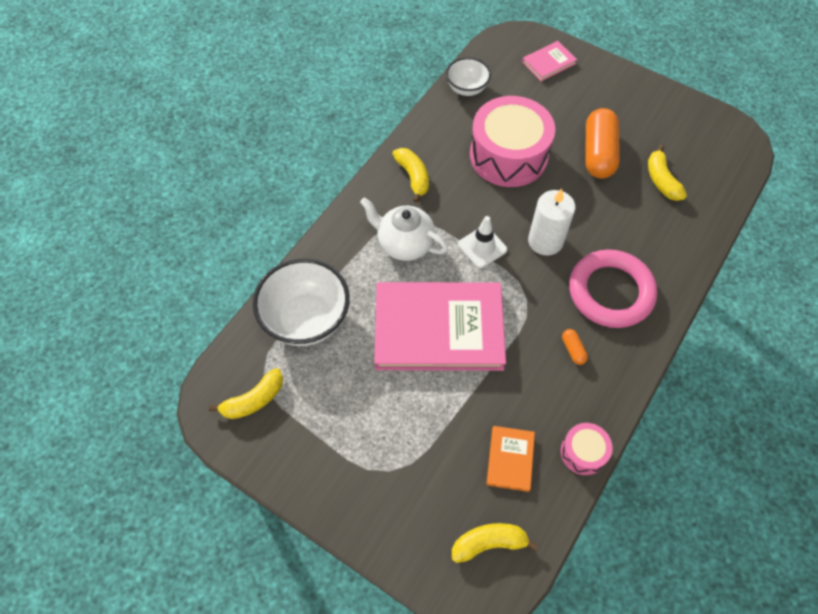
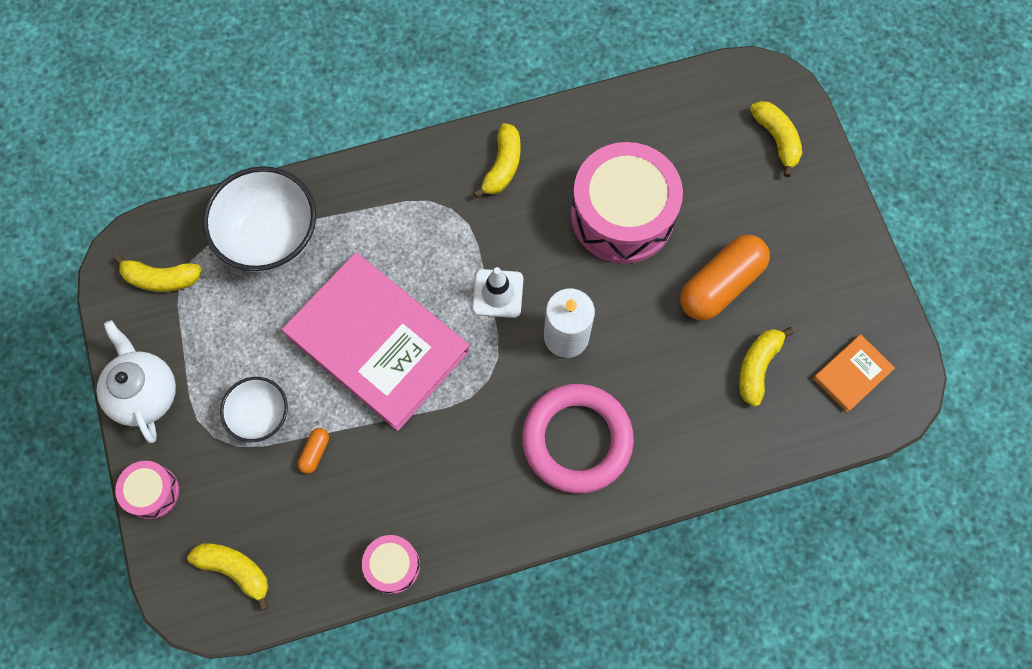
camera: 40 degrees right, 10 degrees up
white teapot [360,198,448,261] -> white teapot moved to [97,320,176,443]
white bowl [446,57,491,96] -> white bowl moved to [220,377,288,442]
orange book [486,426,535,492] -> orange book moved to [813,334,895,413]
pink book [522,41,577,81] -> yellow banana [750,101,802,177]
orange capsule [562,329,588,365] -> orange capsule moved to [298,428,329,474]
none -> pink drum [115,461,179,519]

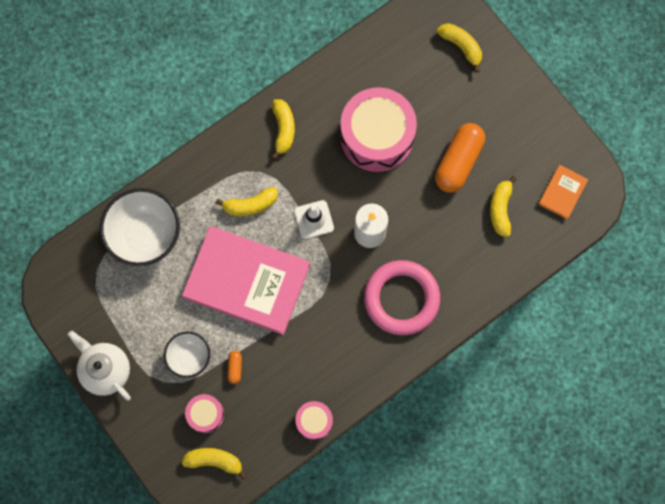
camera: 20 degrees left, 5 degrees up
yellow banana [113,254,202,292] -> yellow banana moved to [215,187,278,216]
pink drum [115,461,179,519] -> pink drum moved to [185,394,224,433]

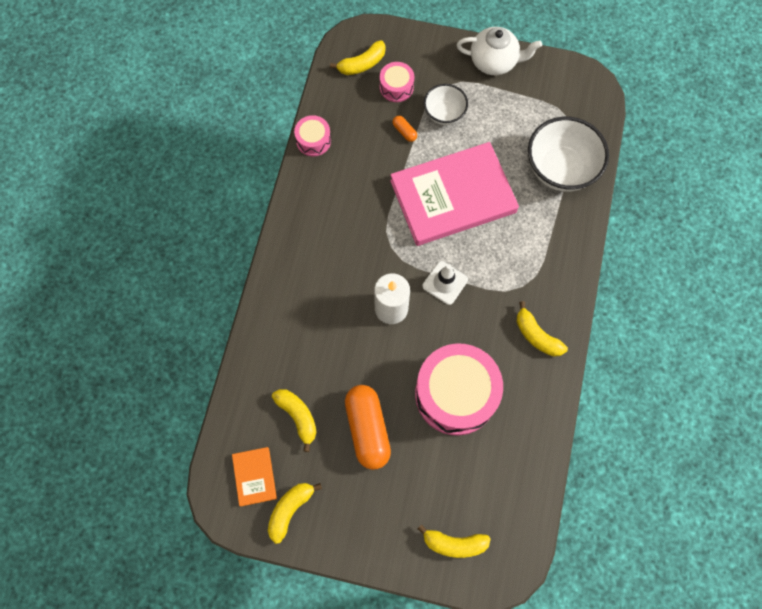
camera: 140 degrees right, 5 degrees down
yellow banana [215,187,278,216] -> yellow banana moved to [268,483,322,544]
pink ring [364,260,440,335] -> none

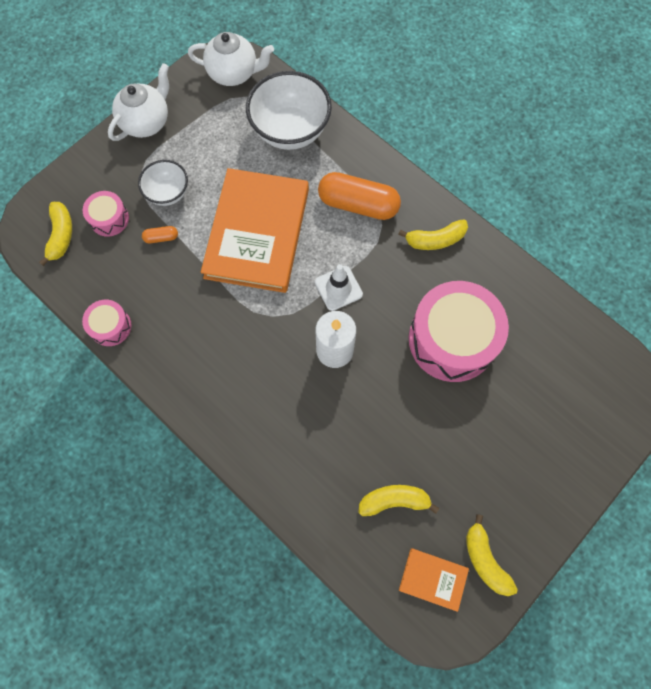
camera: 60 degrees left, 0 degrees up
orange capsule [345,385,391,470] -> orange capsule moved to [318,172,401,220]
pink book [390,142,519,246] -> orange book [201,168,309,293]
yellow banana [418,524,491,558] -> none
none -> white teapot [188,32,274,86]

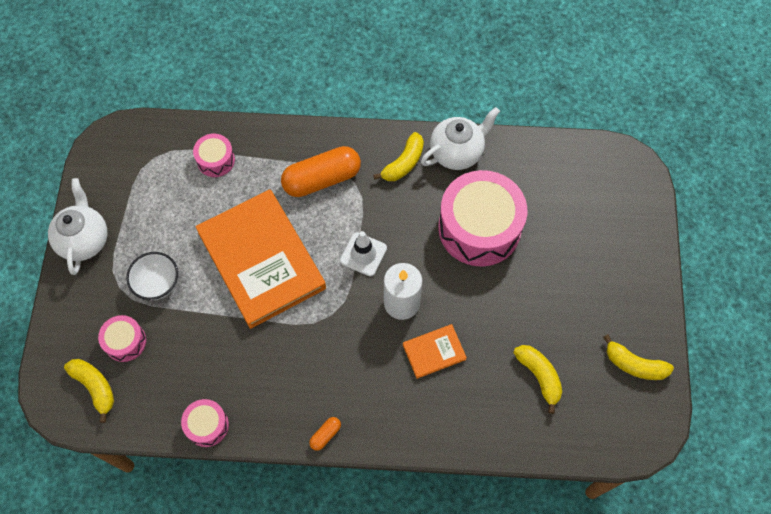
camera: 40 degrees left, 5 degrees down
orange capsule [142,226,178,243] -> orange capsule moved to [309,417,341,451]
white teapot [188,32,274,86] -> white teapot moved to [421,107,500,170]
white bowl [246,71,332,150] -> pink drum [193,134,235,177]
yellow banana [358,485,439,516] -> yellow banana turned 105 degrees clockwise [513,345,562,414]
orange book [399,548,469,612] -> orange book moved to [403,324,467,379]

